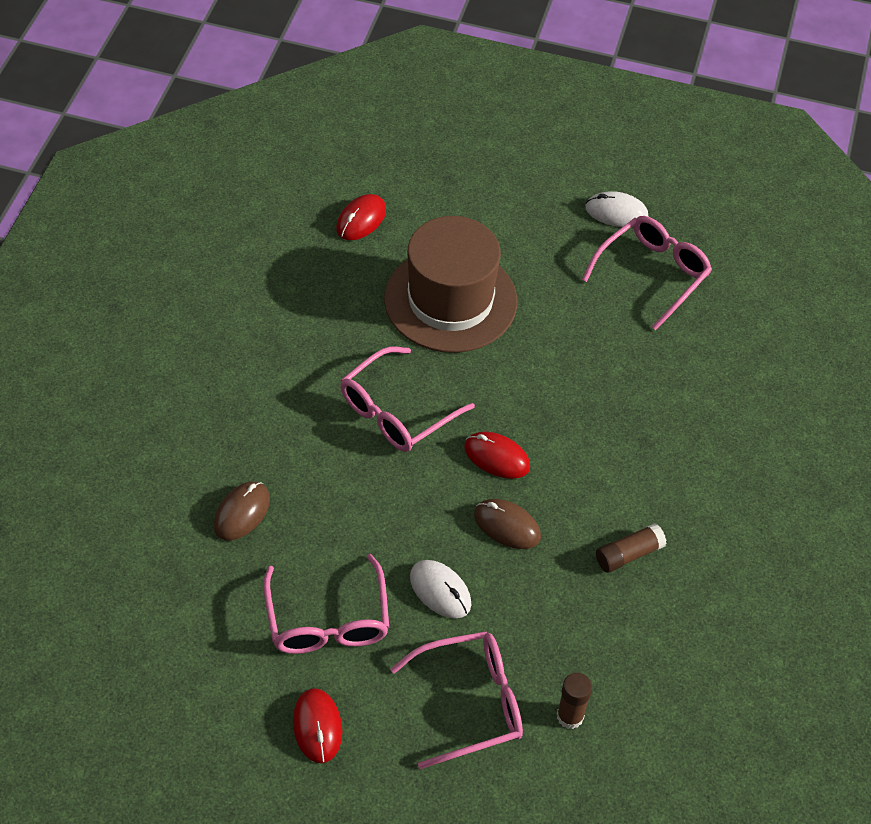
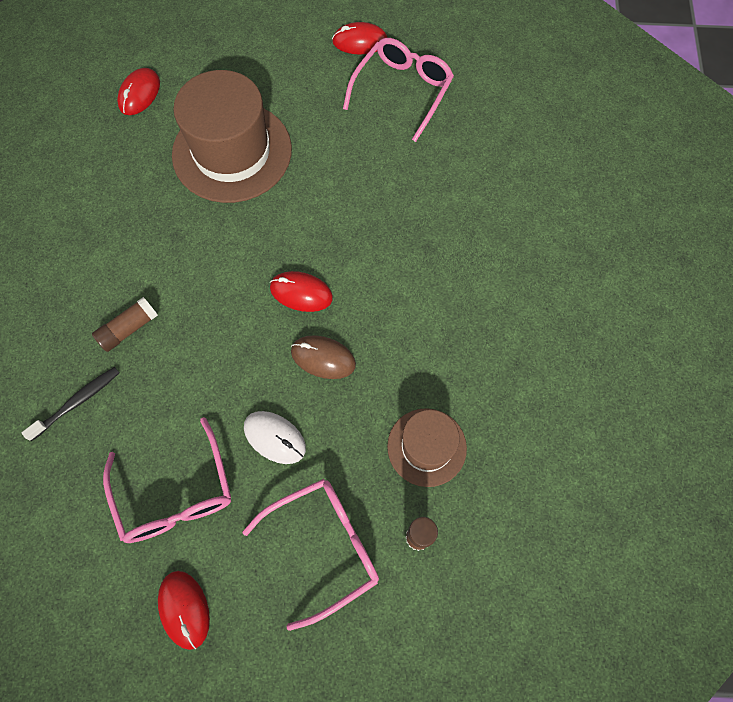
camera: 10 degrees left, 15 degrees up
brown mouse [214,482,270,541] -> black toothbrush [22,367,119,441]
pink glasses [340,346,475,452] -> none
white mouse [585,191,648,227] -> red mouse [332,22,387,55]
brown glue stick [596,523,667,573] -> brown glue stick moved to [92,297,158,352]
none -> brown hat [387,408,467,487]

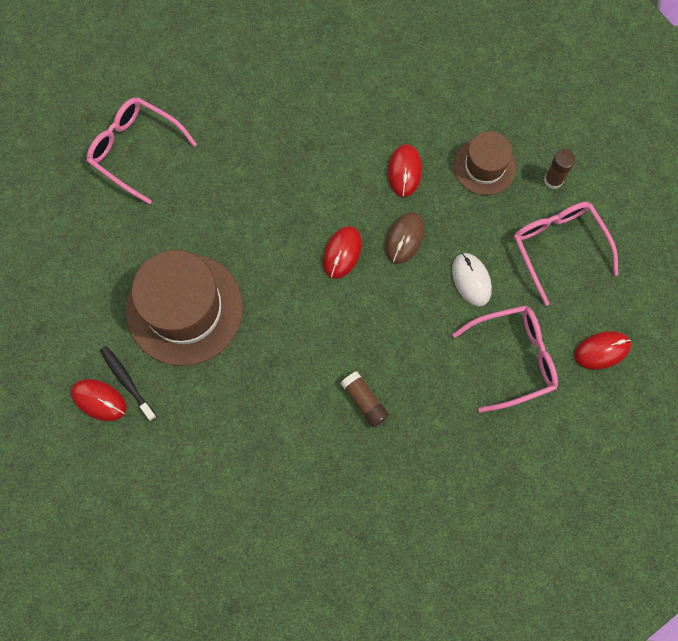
camera: 85 degrees left, 5 degrees up
black toothbrush [22,367,119,441] -> black toothbrush moved to [100,346,157,421]
white mouse [244,411,306,464] -> white mouse turned 60 degrees counterclockwise [452,253,492,307]
red mouse [332,22,387,55] -> red mouse moved to [388,144,422,197]

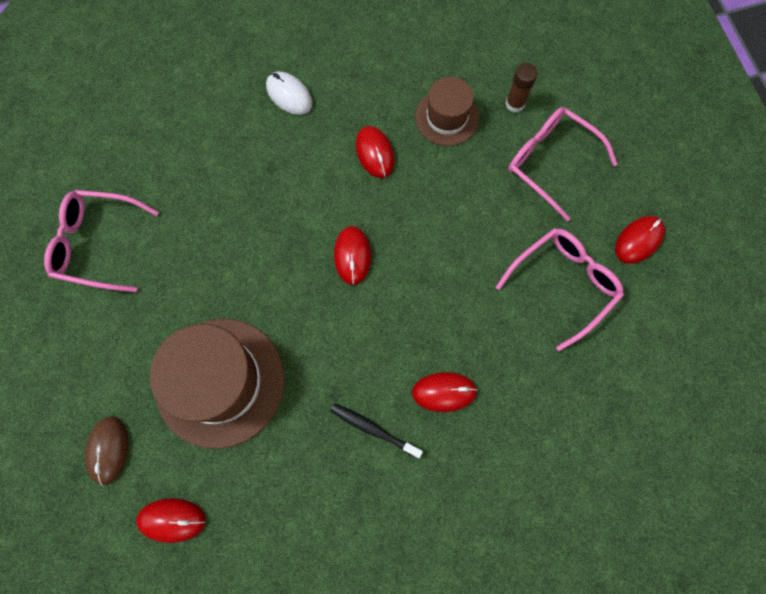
camera: 25 degrees left, 0 degrees up
black toothbrush [100,346,157,421] -> black toothbrush moved to [330,403,423,459]
brown glue stick [341,372,389,427] -> red mouse [412,372,478,412]
brown mouse [385,212,425,264] -> brown mouse moved to [85,416,129,486]
white mouse [452,253,492,307] -> white mouse moved to [266,72,313,115]

